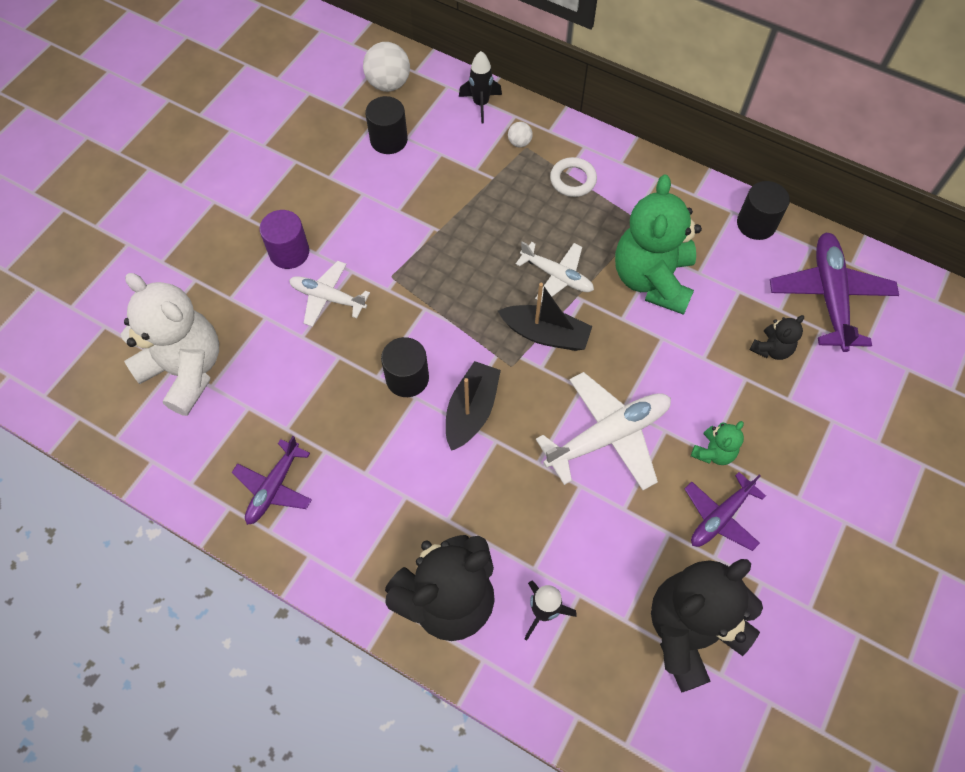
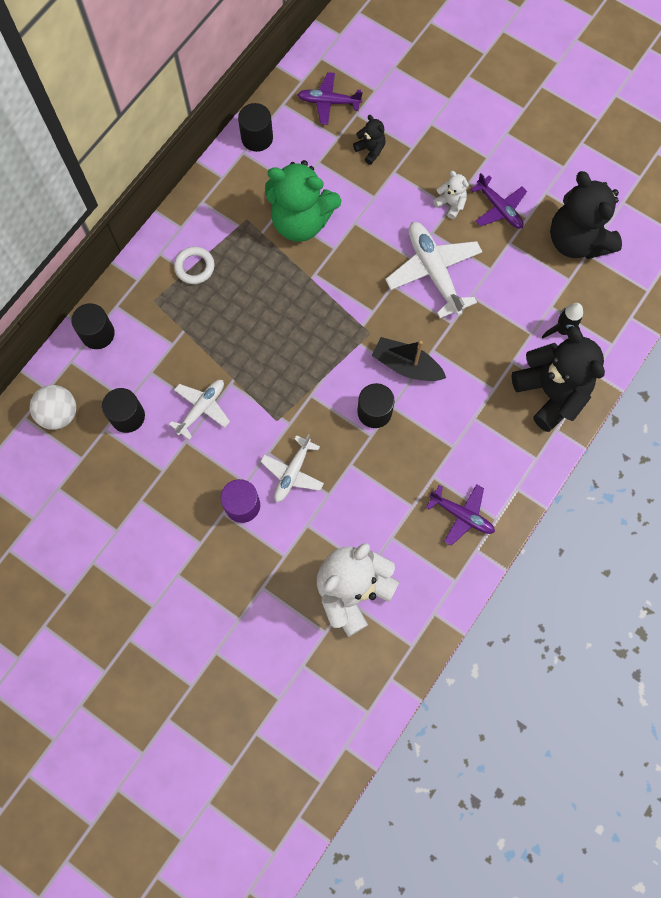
camera: 85 degrees left, 10 degrees up
black rocket [459,51,502,124] -> black cylinder [71,303,115,349]
black boat [498,283,592,351] -> none
white ball [508,122,533,147] -> none
white plane [516,241,594,302] -> white plane moved to [169,380,230,440]
green teddy bear [691,421,744,465] -> white teddy bear [433,171,469,219]
purple plane [770,233,899,352] -> purple plane [298,72,363,125], size x0.62

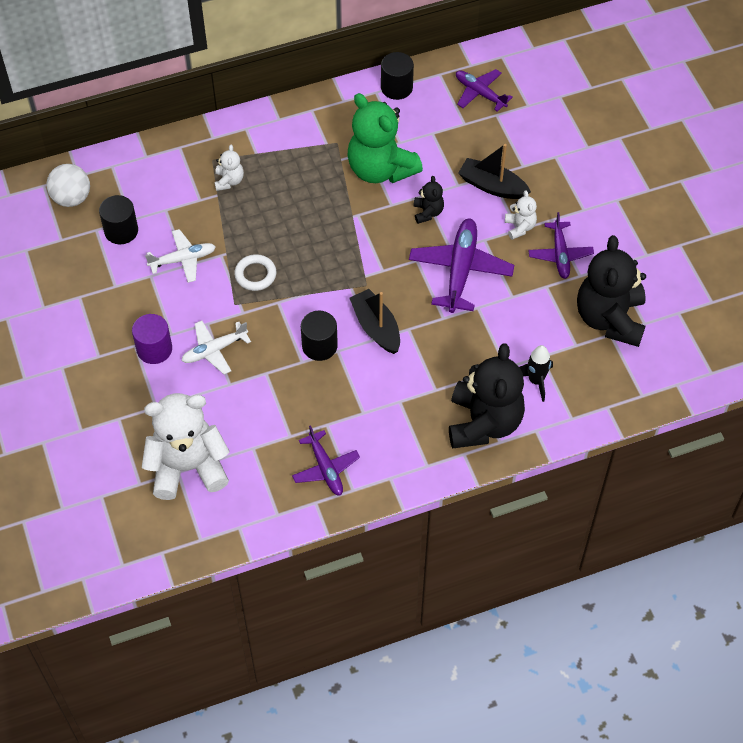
camera: 35 degrees right, 15 degrees down
black cylinder [71,303,115,349] -> none
white ring [174,246,215,284] -> white ring moved to [234,254,276,291]
black teddy bear [353,115,385,165] -> black teddy bear moved to [413,176,444,224]
white plane [385,222,483,318] -> purple plane [409,218,514,313]
none -> white teddy bear [214,145,244,191]
none -> black boat [458,144,531,199]

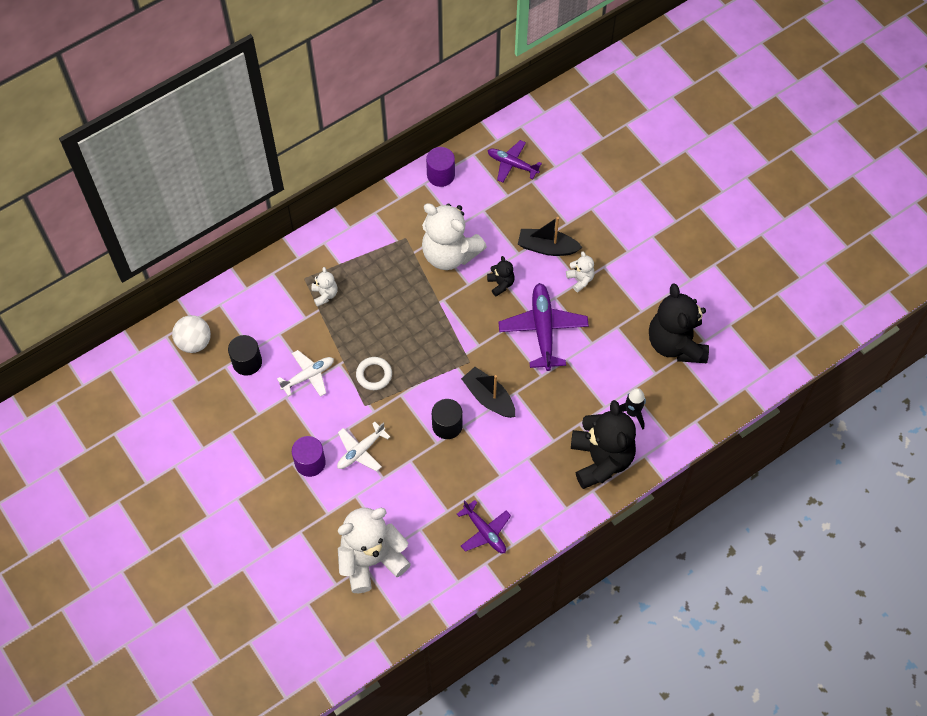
camera: 15 degrees left, 5 degrees up
green teddy bear [348,93,423,183] -> white teddy bear [422,203,487,270]
black cylinder [381,52,414,100] -> purple cylinder [426,147,455,187]
purple plane [528,212,594,279] -> none

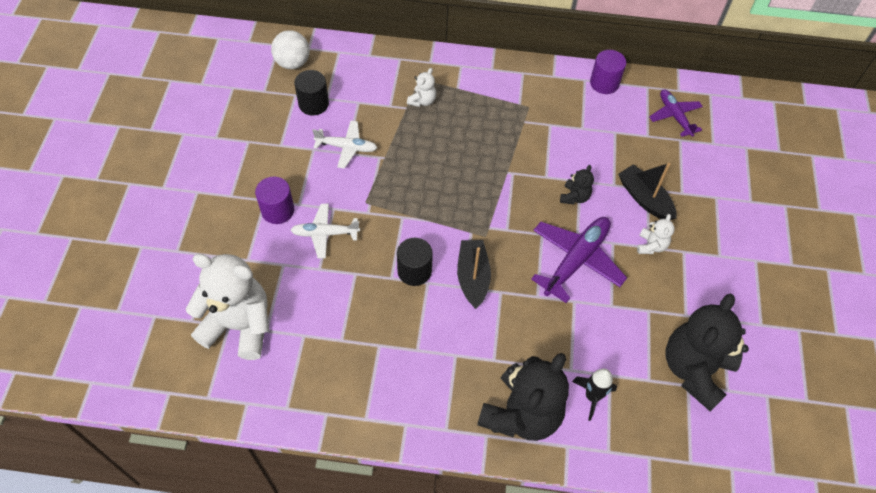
camera: 40 degrees right, 5 degrees down
white ring [356,357,392,390] -> none
white teddy bear [422,203,487,270] -> none
purple plane [457,500,511,553] -> none

